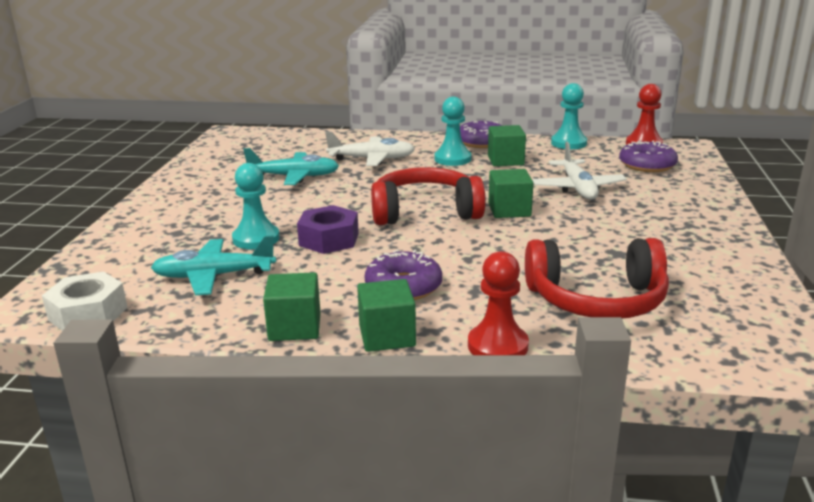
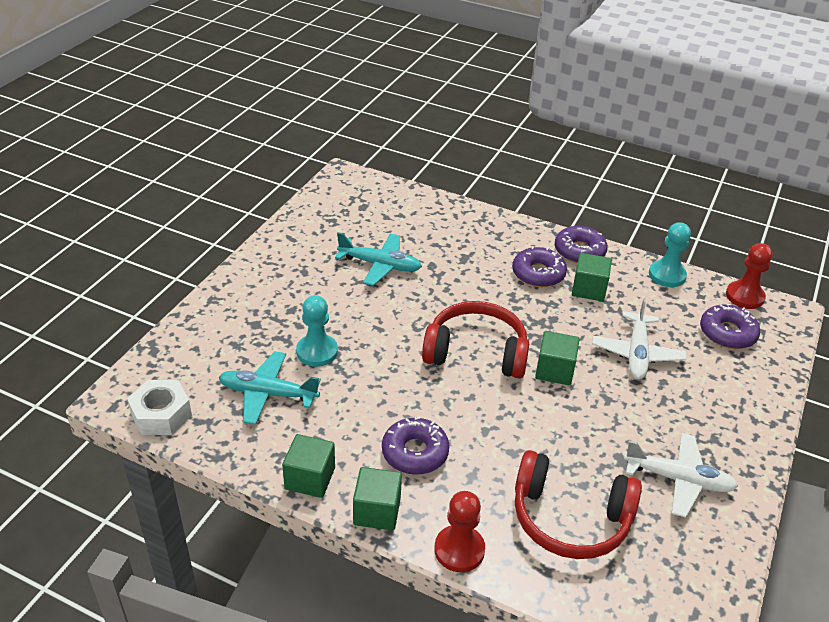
camera: 15 degrees right, 15 degrees up
purple nut [297,205,359,254] -> none
white plane [325,132,415,166] -> white plane moved to [624,433,738,518]
turquoise pawn [434,97,471,166] -> purple donut [512,246,567,287]

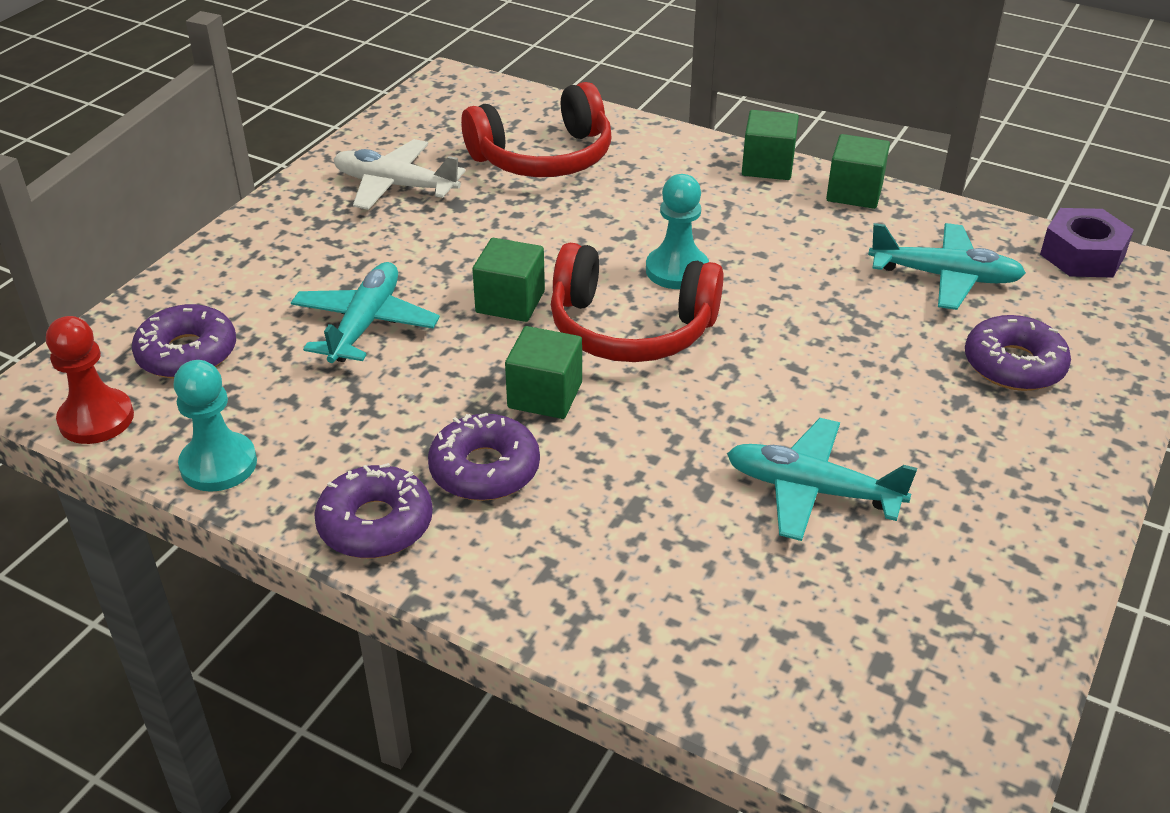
camera: 175 degrees left, 0 degrees up
white nut [127,380,192,435] -> purple nut [1040,208,1134,278]
turquoise pawn [296,295,338,367] -> turquoise pawn moved to [646,174,709,289]
purple donut [382,416,450,475] -> purple donut moved to [965,315,1071,391]
red pawn [434,491,485,572] -> none
red headphones [515,450,642,559] -> red headphones turned 135 degrees clockwise [461,82,612,177]
green cube [572,253,612,301] -> green cube moved to [505,326,582,419]
white plane [592,298,687,380] -> turquoise plane [291,262,440,363]

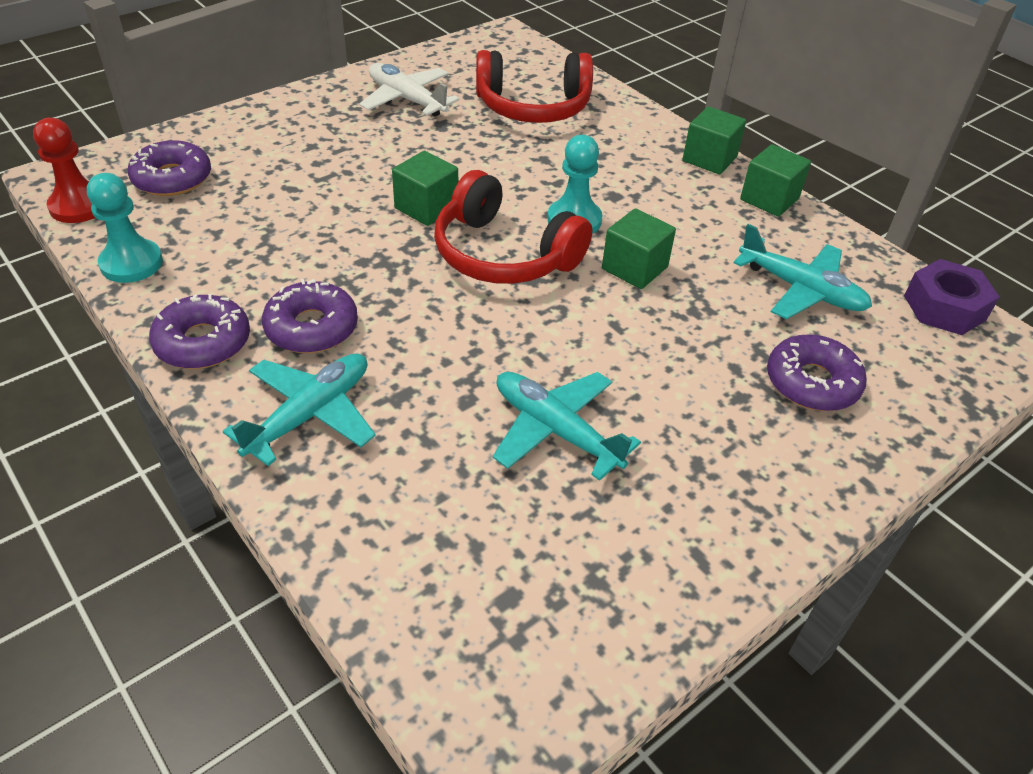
camera: 20 degrees right, 5 degrees up
turquoise plane [291,262,440,363] -> turquoise plane moved to [223,354,376,466]
green cube [505,326,582,419] -> green cube moved to [602,208,676,289]

